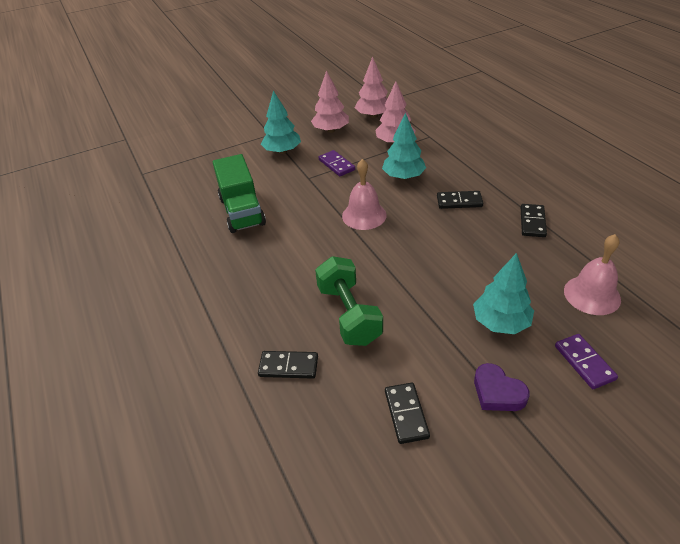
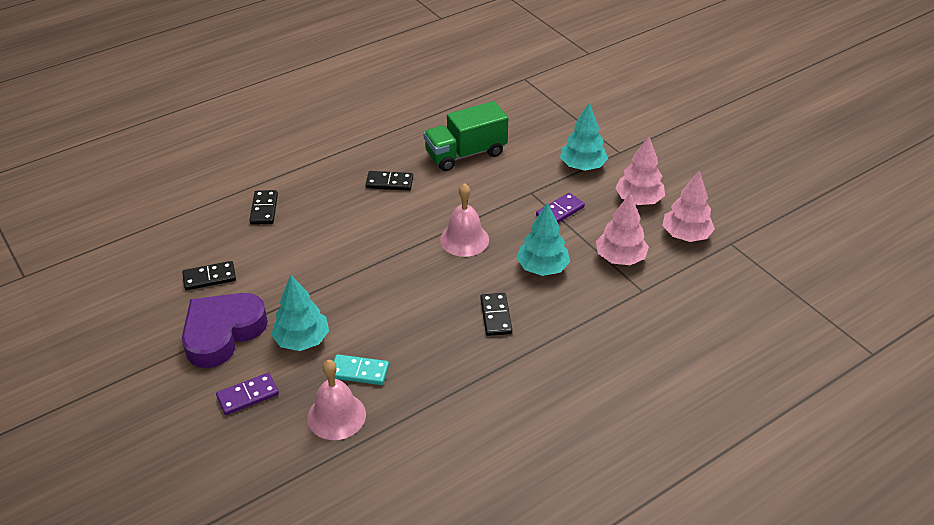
camera: 80 degrees right, 0 degrees up
green dumbbell [315,256,383,346] -> none
purple heart [474,363,530,411] -> purple heart [182,293,268,368], size x1.86
black domino [521,204,547,237] -> black domino moved to [365,171,413,191]
none -> turquoise domino [334,354,389,385]

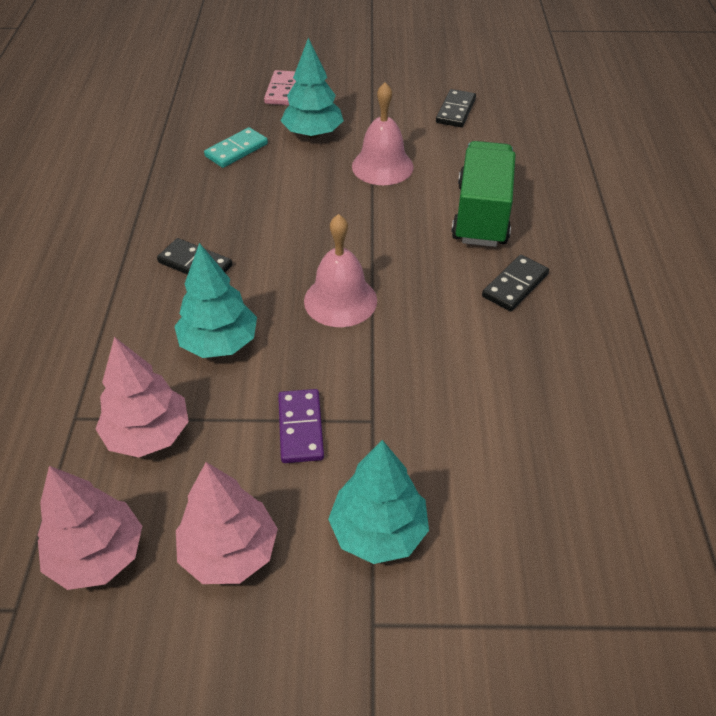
camera: 125 degrees right, 5 degrees up
purple heart [182,293,268,368] -> none
purple domino [216,373,279,415] -> pink domino [264,70,296,105]
black domino [249,190,278,225] -> none
pink bell [307,360,366,440] -> pink bell moved to [352,82,414,185]
green truck [423,101,508,171] -> green truck moved to [451,141,516,247]

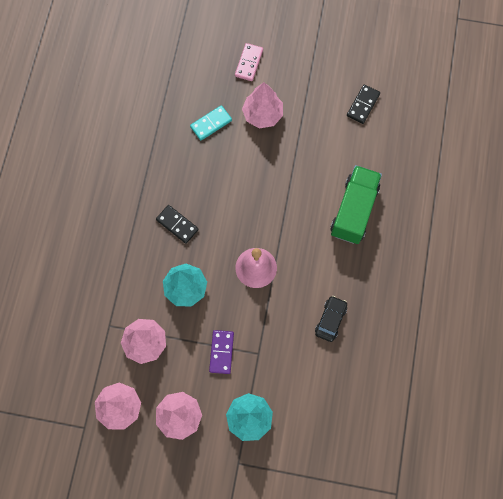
camera: 10 degrees right, 25 degrees up
turquoise tree [281,38,344,138] -> pink tree [242,82,283,128]
pink bell [352,82,414,185] -> none
black domino [482,255,549,311] -> none
none -> black car [315,296,347,342]

